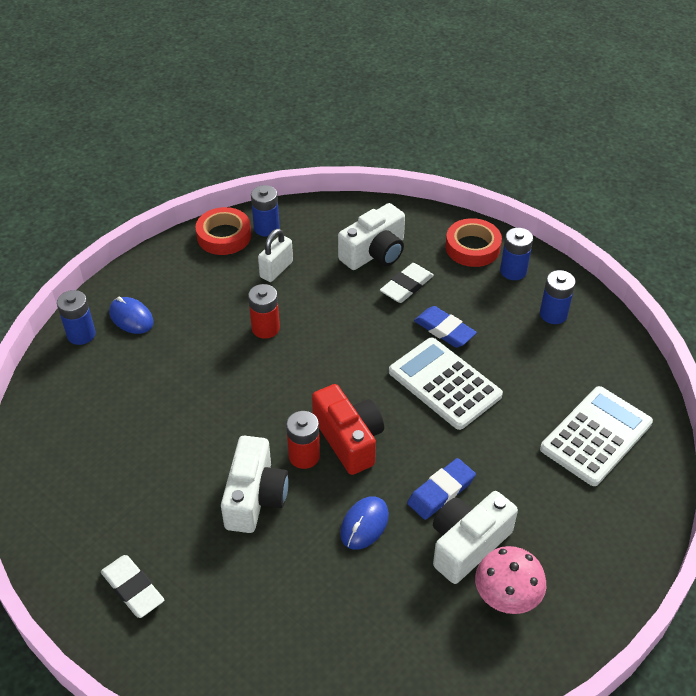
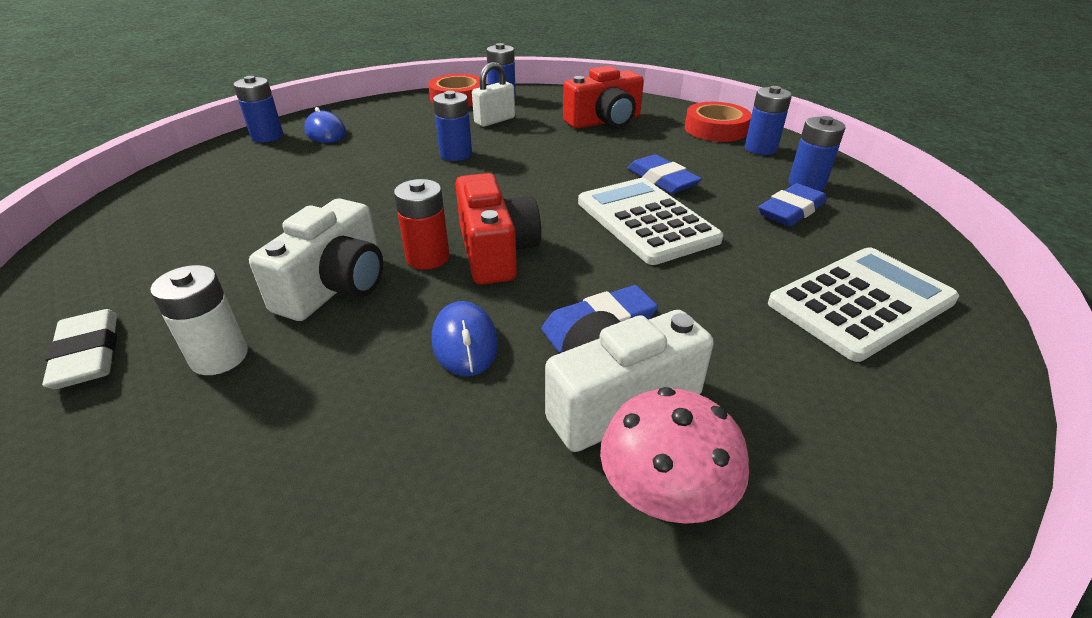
camera: 15 degrees right, 10 degrees down
red battery [248,284,280,339] -> blue battery [433,91,472,161]
white camera [338,203,405,270] -> red camera [563,66,644,129]
blue mouse [340,496,389,550] -> blue mouse turned 60 degrees counterclockwise [432,301,499,376]
white eraser [380,263,434,303] -> none
none -> white battery [150,265,248,375]
none -> blue eraser [758,183,827,227]

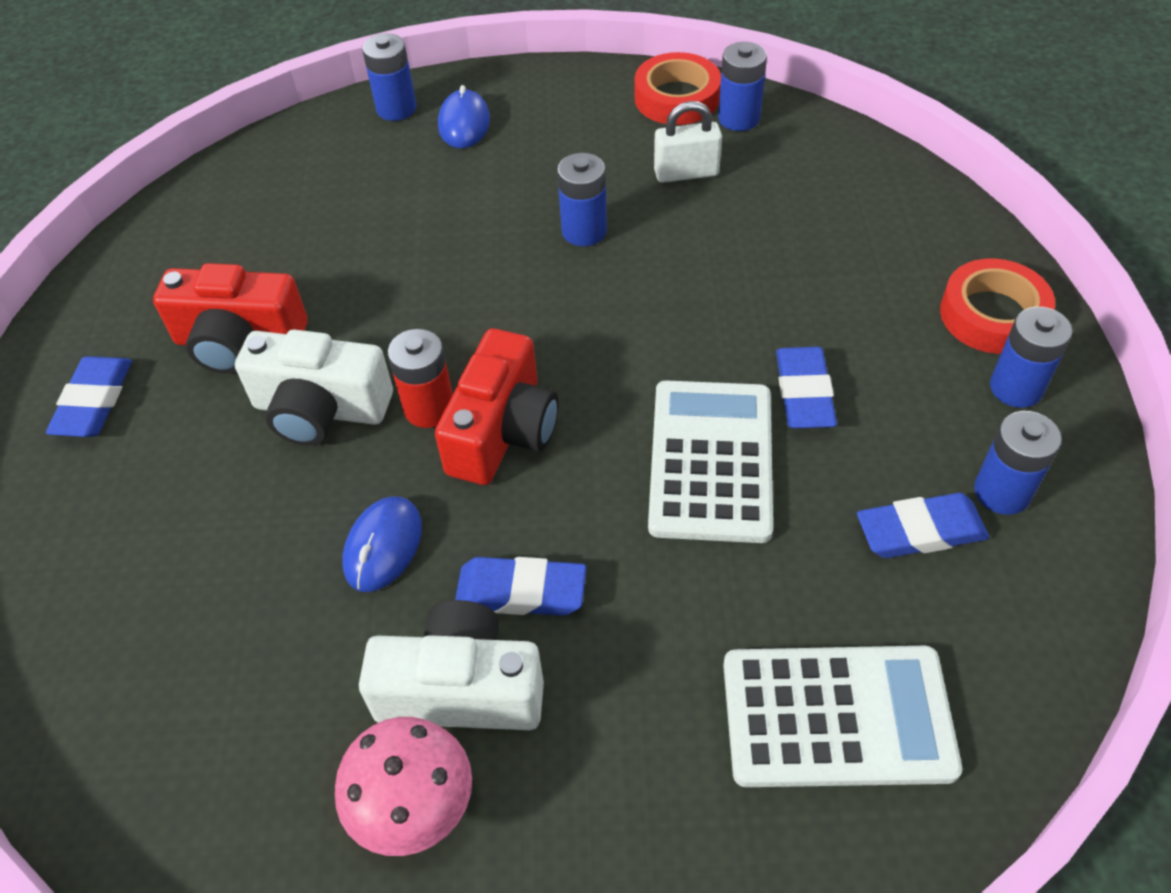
camera: 35 degrees right, 15 degrees up
white eraser [42,309,117,389] -> blue eraser [46,356,132,437]
white battery [150,265,248,375] -> none
white camera [249,198,383,321] -> white camera turned 45 degrees clockwise [235,329,393,446]
red camera [563,66,644,129] -> red camera moved to [153,263,308,374]

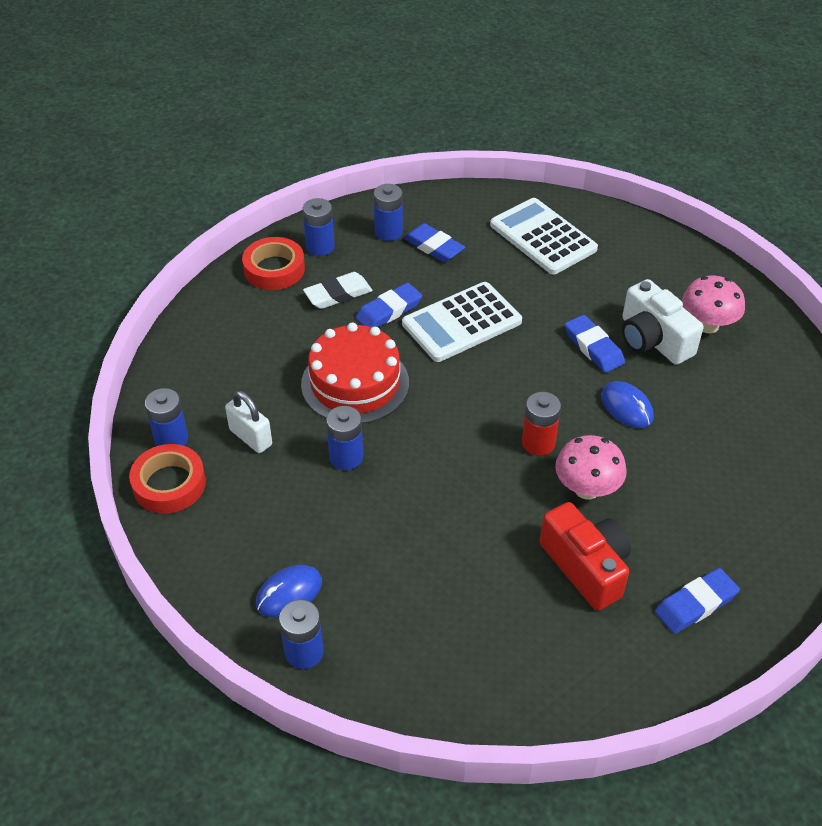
camera: 130 degrees left, 5 degrees down
white camera [235,329,393,446] -> pink mushroom [555,435,627,500]
blue mouse [342,496,422,592] -> blue mouse turned 75 degrees clockwise [601,381,654,428]
red camera [435,328,559,485] -> none
none -> red cake [301,323,409,424]
none -> white eraser [303,272,373,309]

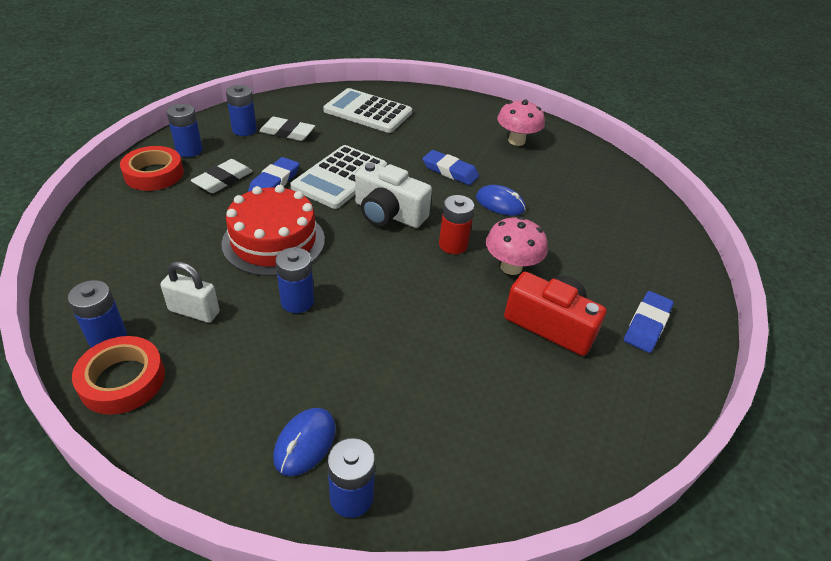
camera: 30 degrees left, 5 degrees down
blue eraser [404,223,465,262] -> white eraser [259,117,315,141]
white camera [622,279,703,365] -> white camera moved to [355,162,432,228]

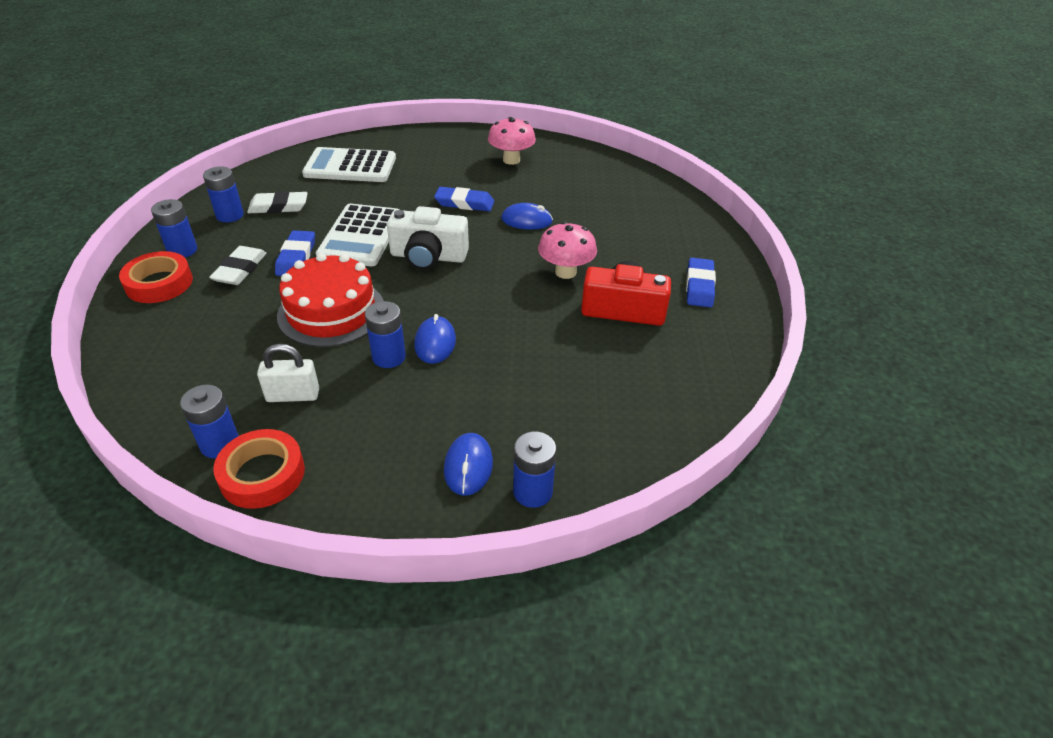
camera: 20 degrees left, 0 degrees up
red battery [439,195,474,254] -> none
none -> blue mouse [414,314,456,364]

